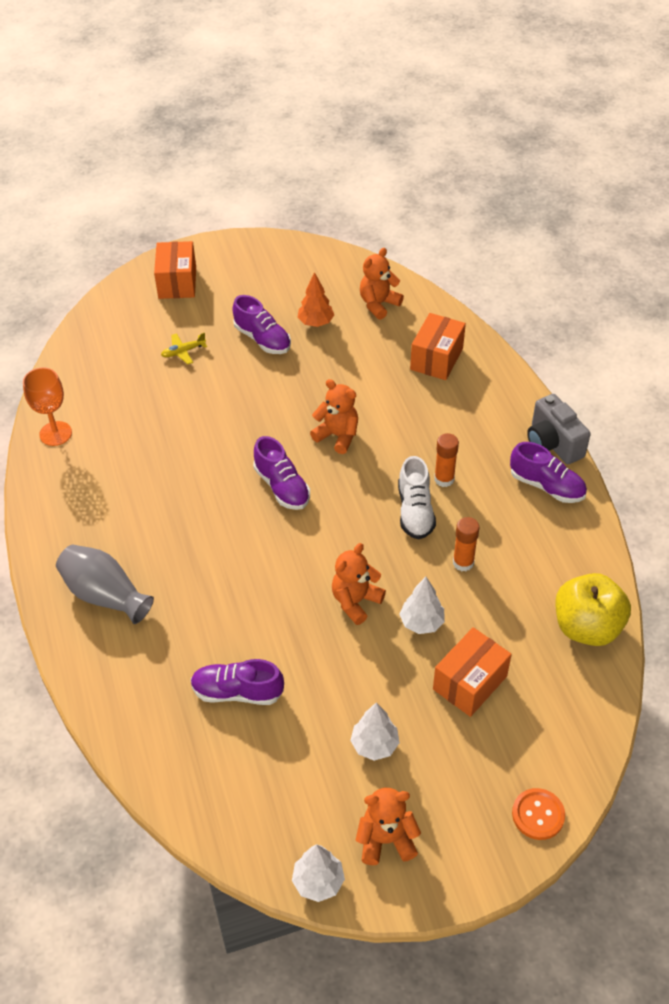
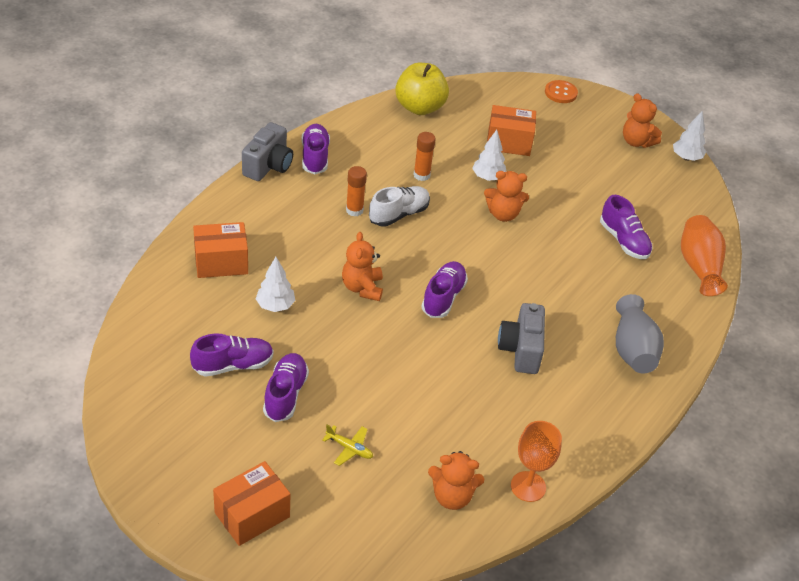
camera: 130 degrees left, 5 degrees down
orange tree [298,272,334,327] -> purple shoe [190,333,274,377]
white tree [350,702,400,761] -> white tree moved to [256,257,295,312]
orange teddy bear [360,248,404,320] -> orange teddy bear moved to [428,451,484,510]
none -> grey camera [498,303,545,374]
none -> orange vase [681,215,728,296]

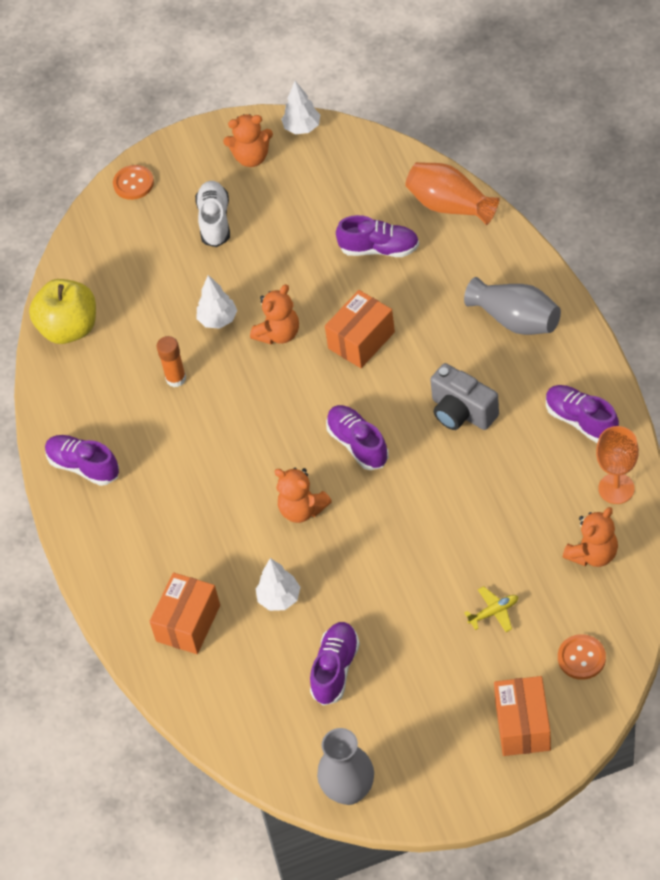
camera: 45 degrees left, 10 degrees up
grey camera [242,122,293,181] -> none
purple shoe [263,353,309,422] -> purple shoe moved to [546,385,619,443]
orange glue stick [346,166,367,217] -> none
white shoe [369,186,430,227] -> white shoe moved to [195,181,230,247]
orange box [487,105,536,156] -> orange box moved to [325,290,395,368]
none -> grey vase [317,728,374,805]
none -> orange button [558,634,606,680]

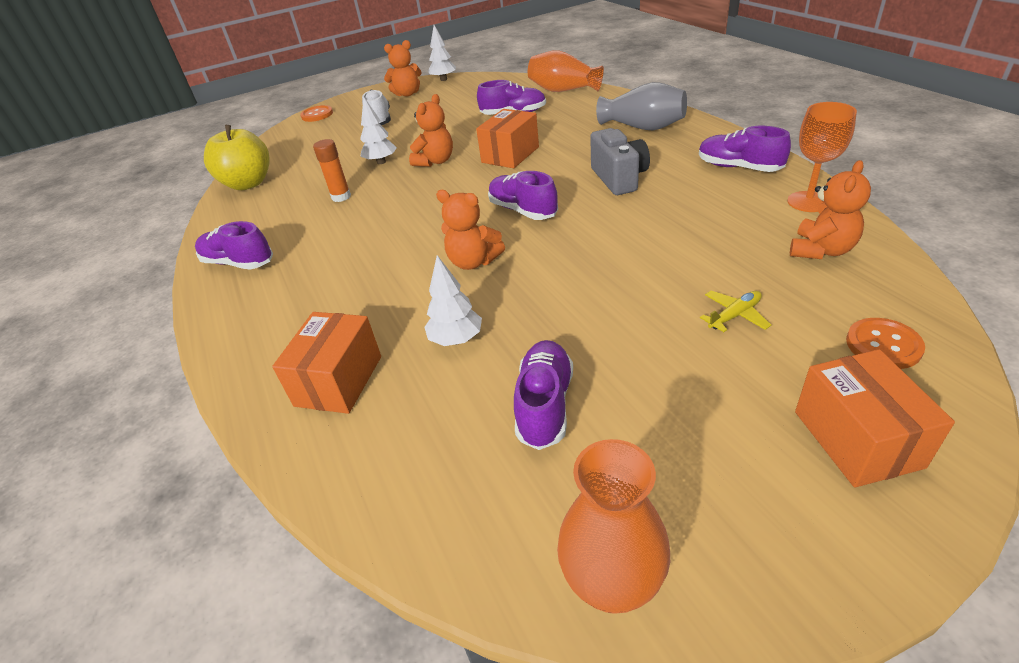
camera: 10 degrees left, 15 degrees down
grey vase [317,728,374,805] -> orange vase [557,439,670,614]
grey camera [430,363,499,430] -> grey camera turned 135 degrees counterclockwise [590,128,650,195]

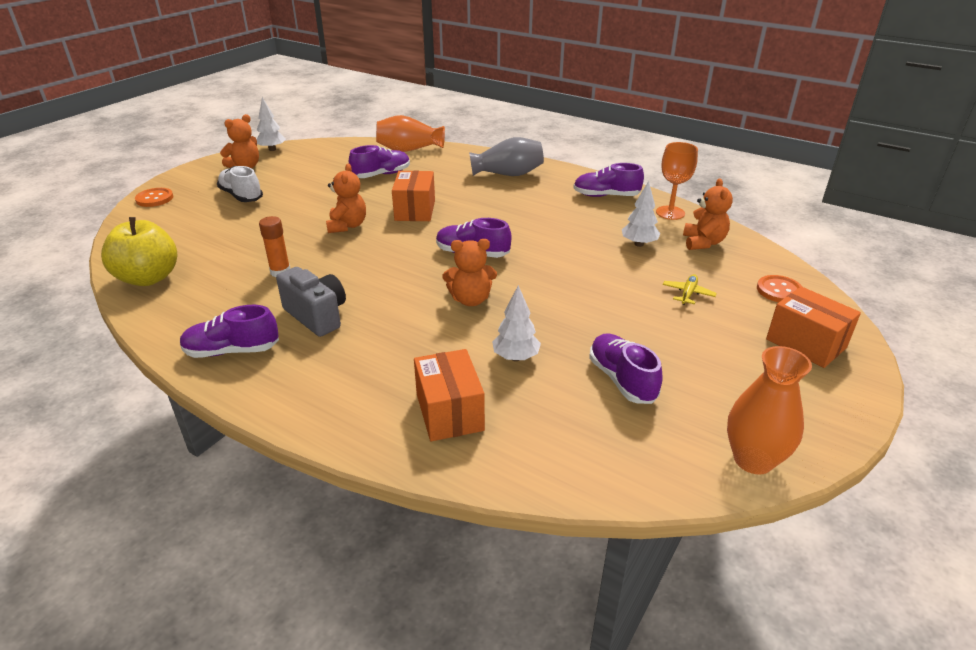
camera: 35 degrees left, 5 degrees down
white tree [360,96,397,164] -> white tree moved to [622,181,660,247]
grey camera [590,128,650,195] -> grey camera moved to [276,267,346,337]

